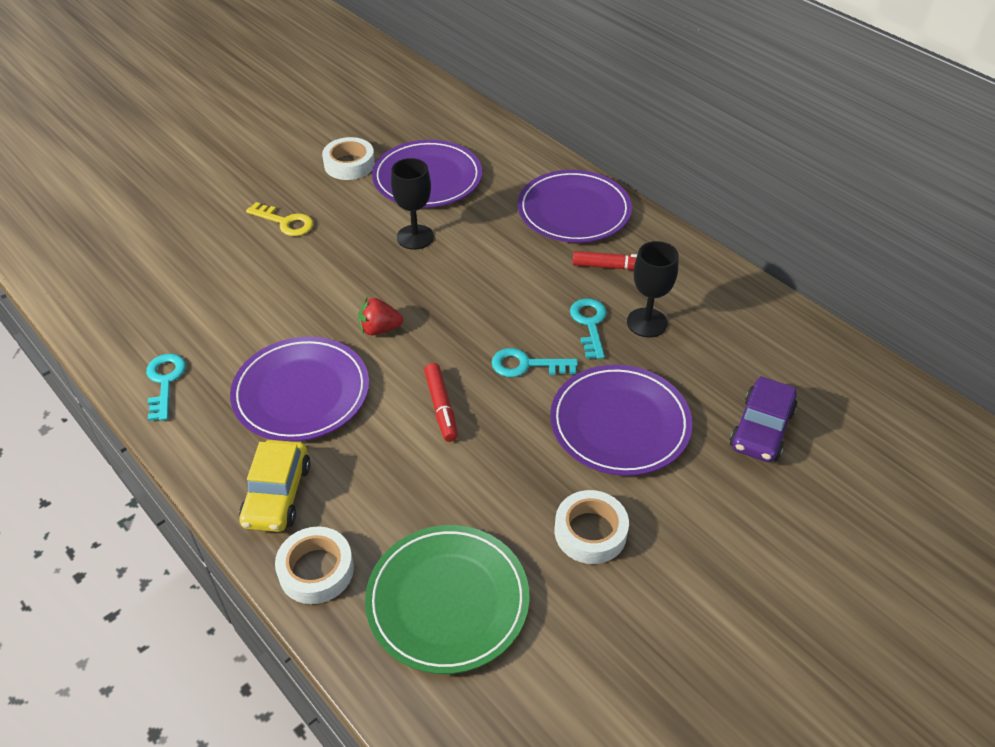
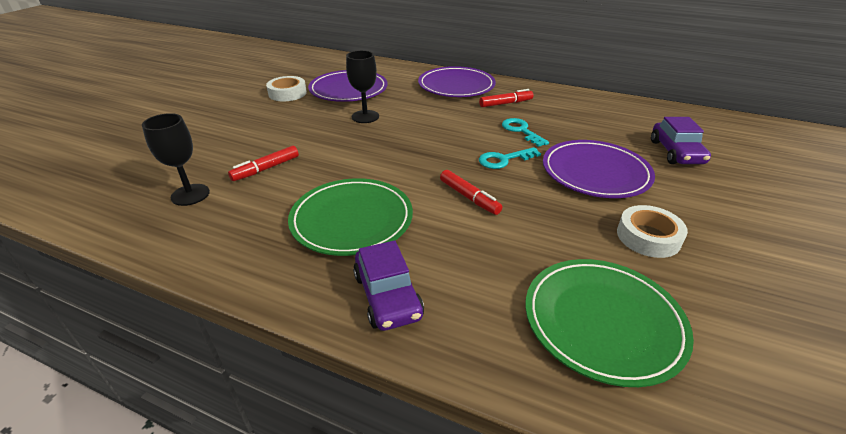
camera: 25 degrees left, 10 degrees down
turquoise key [146,354,186,421] -> none
purple plate [230,337,369,442] -> green plate [288,178,413,256]
yellow car [239,440,311,532] -> purple car [353,240,424,331]
yellow key [246,202,313,236] -> none
white tape [275,527,354,604] -> none
red strawberry [358,298,403,335] -> none
black goblet [627,241,679,338] -> black goblet moved to [142,113,210,206]
none -> red marker [228,146,299,181]

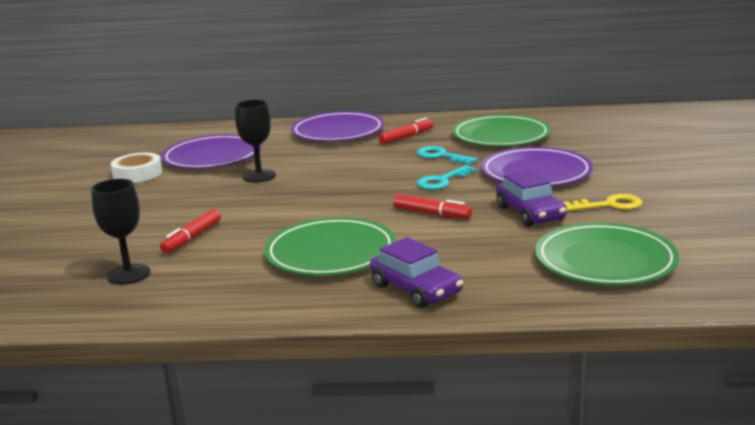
camera: 20 degrees left, 15 degrees down
white tape [617,205,688,258] -> yellow key [563,194,642,211]
purple car [651,117,711,164] -> purple car moved to [496,170,567,227]
none -> green plate [452,114,551,146]

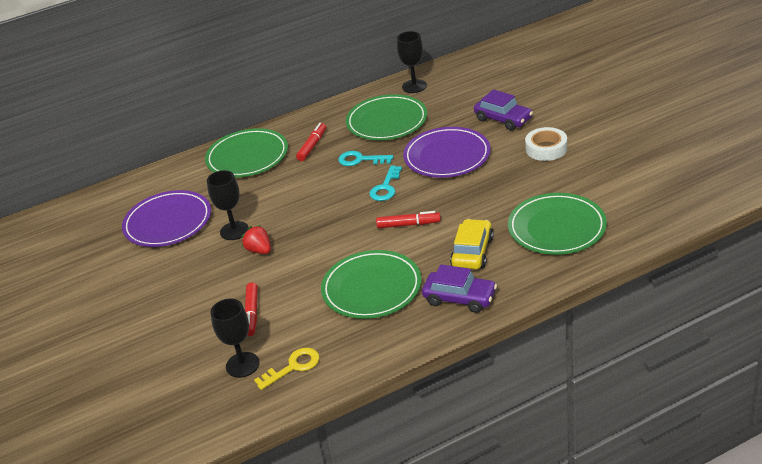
camera: 25 degrees left, 15 degrees up
white tape [111,153,162,183] -> white tape moved to [525,127,567,161]
purple plate [291,111,384,141] -> green plate [205,128,288,177]
purple car [496,170,567,227] -> purple car moved to [474,89,533,131]
yellow key [563,194,642,211] -> yellow key moved to [254,348,319,390]
none -> red strawberry [241,225,271,254]
none -> black goblet [397,31,427,93]
none -> yellow car [450,219,494,269]

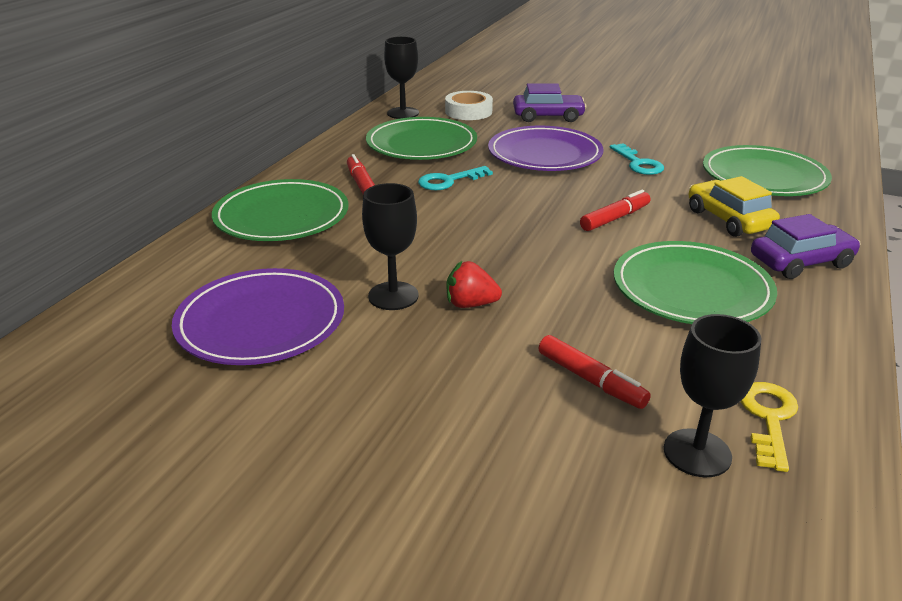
camera: 45 degrees left, 5 degrees down
turquoise key [369,165,402,201] -> turquoise key moved to [610,143,664,175]
white tape [525,127,567,161] -> white tape moved to [445,91,493,120]

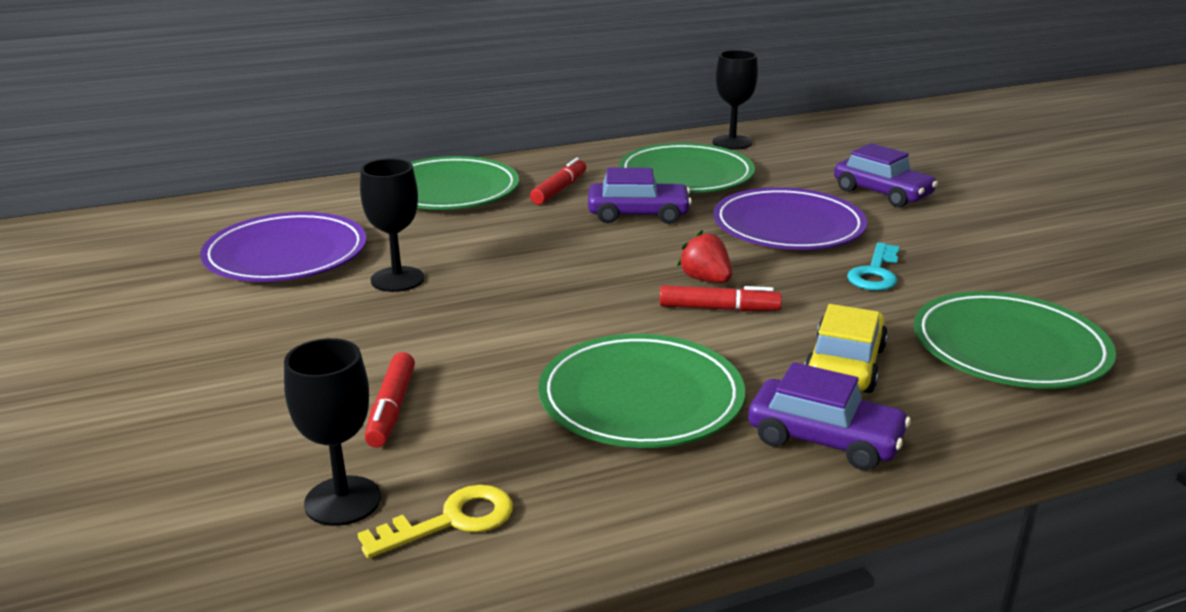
camera: 45 degrees right, 5 degrees down
turquoise key [418,166,493,190] -> purple car [588,167,692,224]
white tape [445,91,493,120] -> none
red strawberry [447,261,502,308] -> red strawberry moved to [677,230,732,283]

